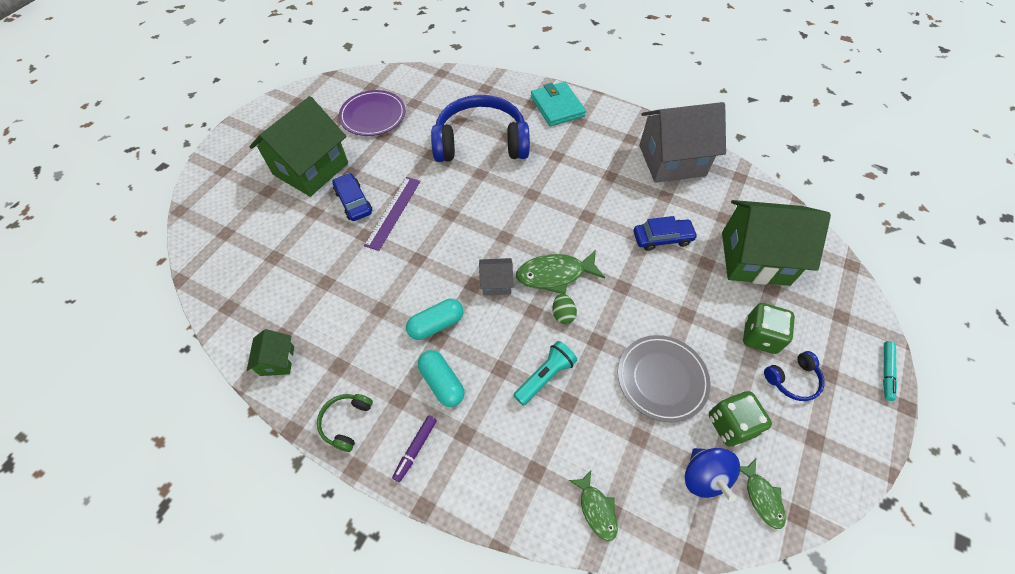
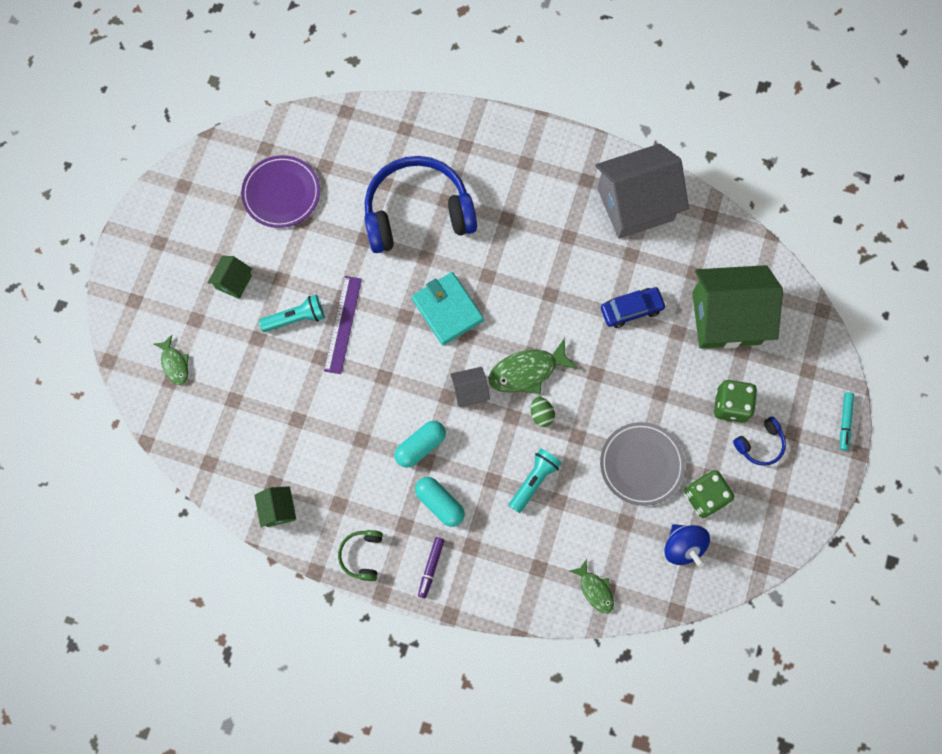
camera: 10 degrees left, 15 degrees up
green house [249,96,348,197] -> green house [208,256,252,299], size x0.45
blue car [332,173,372,221] -> turquoise flashlight [259,295,325,332]
turquoise wallet [531,82,586,126] -> turquoise wallet moved to [412,272,484,345]
green fish [740,459,786,529] -> green fish moved to [154,335,189,385]

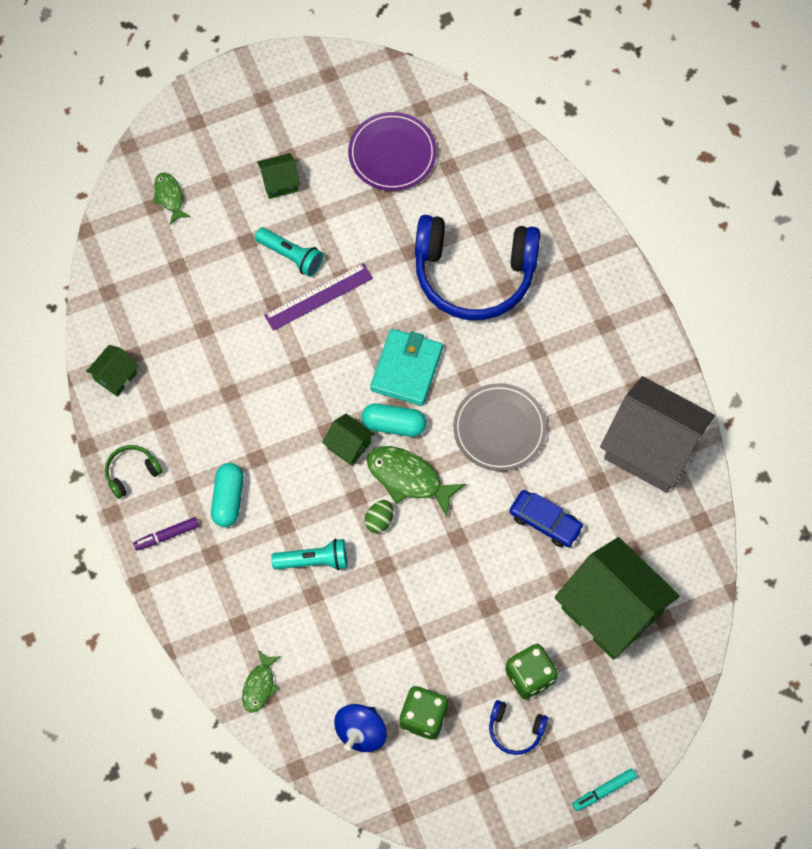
camera: 50 degrees right, 5 degrees down
green fish [154,335,189,385] -> green fish turned 135 degrees clockwise [153,172,191,225]
blue headphones [364,156,477,253] -> blue headphones turned 150 degrees clockwise [415,215,540,320]
turquoise capsule [395,421,446,468] -> turquoise capsule moved to [362,403,426,437]
grey house [450,367,490,407] -> green house [322,414,375,466]
grey plate [600,422,685,506] -> grey plate moved to [453,383,547,471]

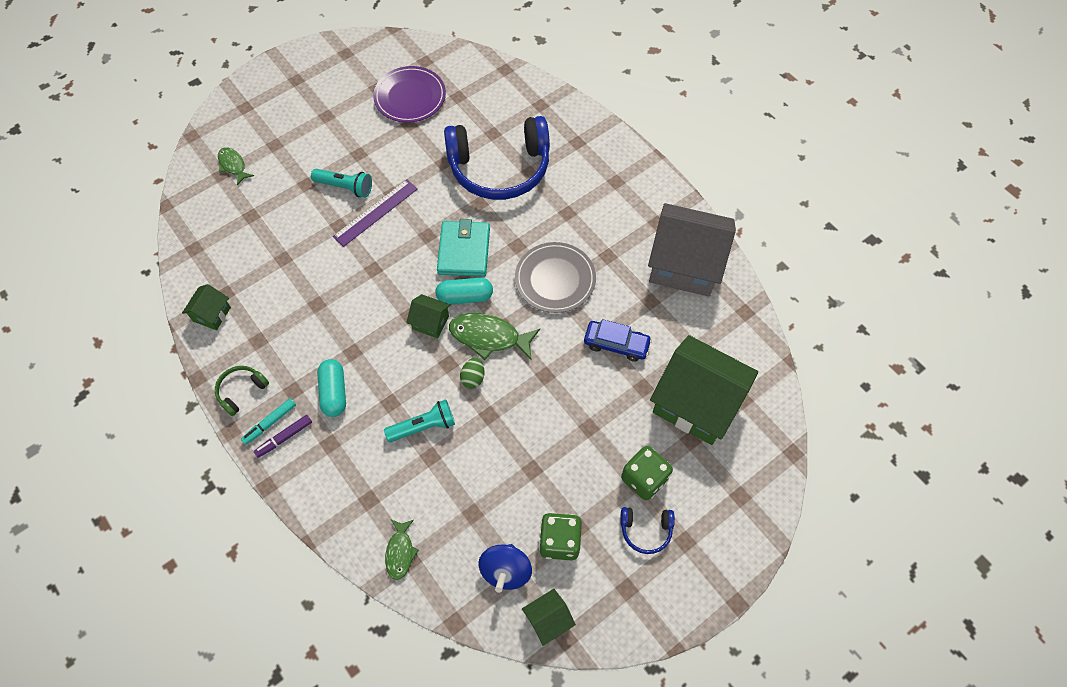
camera: 15 degrees left, 5 degrees down
green house [257,153,300,199] -> green house moved to [522,589,576,646]
turquoise marker [572,768,637,811] -> turquoise marker moved to [241,398,296,445]

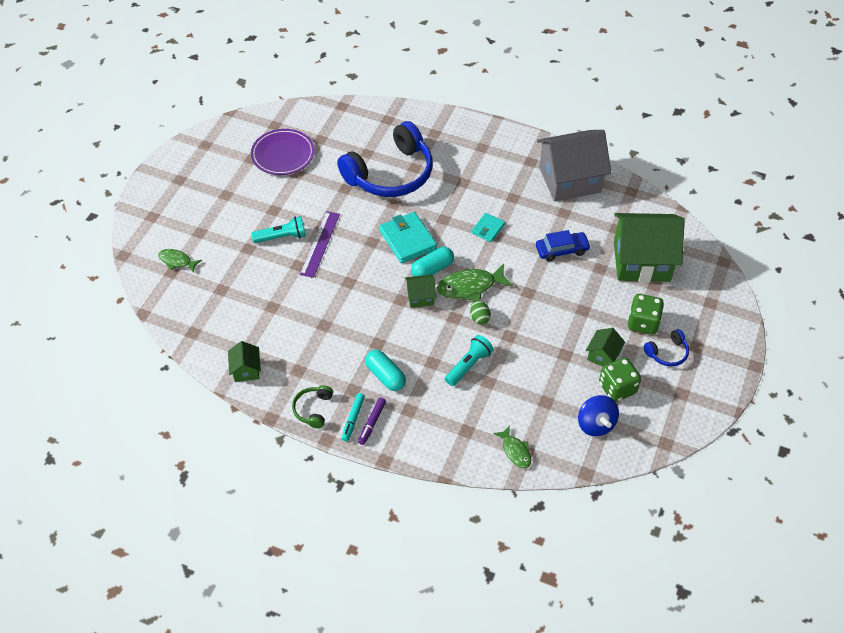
camera: 30 degrees left, 10 degrees down
grey plate [515,242,596,313] -> turquoise wallet [472,213,505,242]
green house [522,589,576,646] -> green house moved to [586,328,625,367]

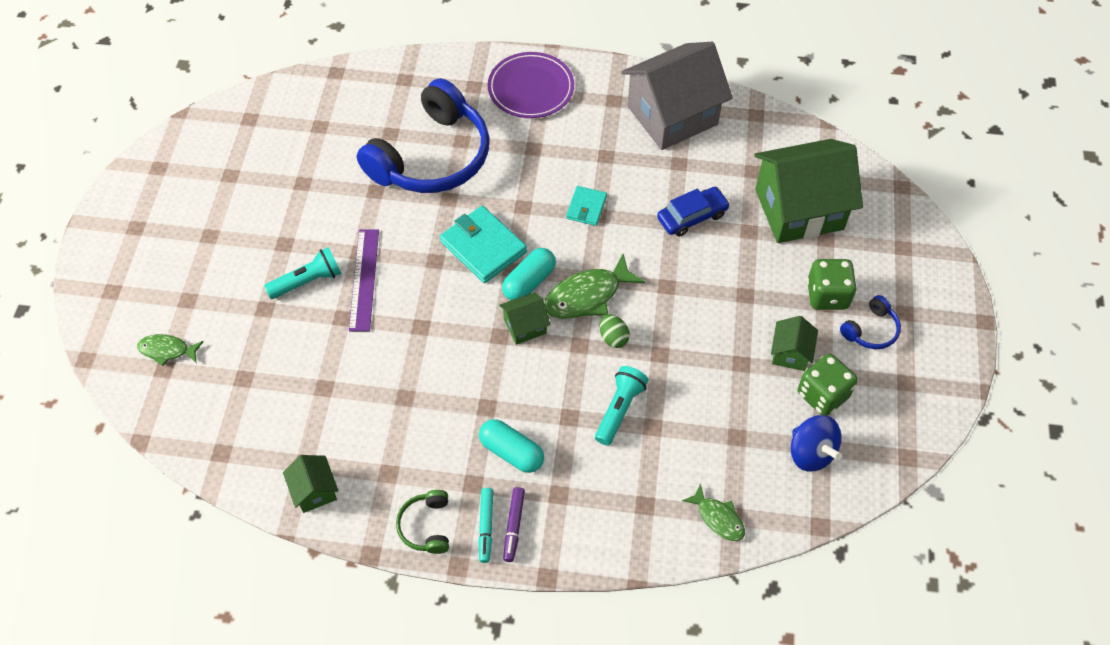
camera: 15 degrees left, 5 degrees up
purple plate [251,129,315,175] -> purple plate moved to [488,52,574,118]

